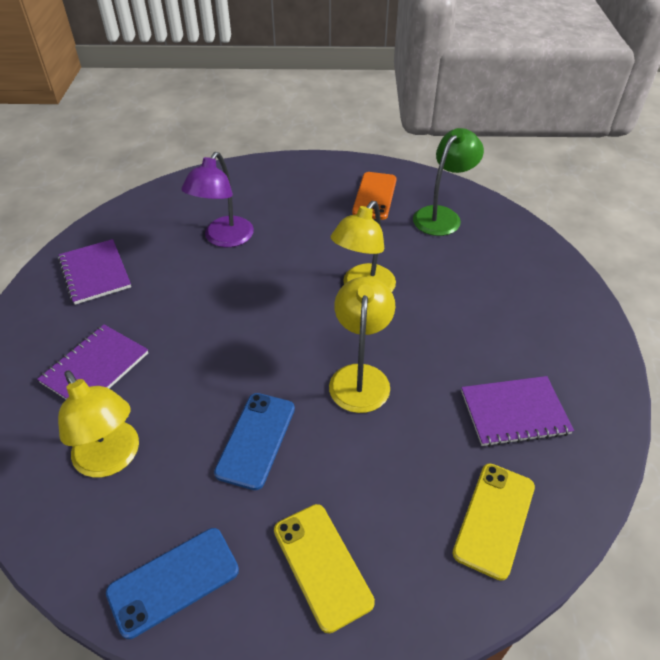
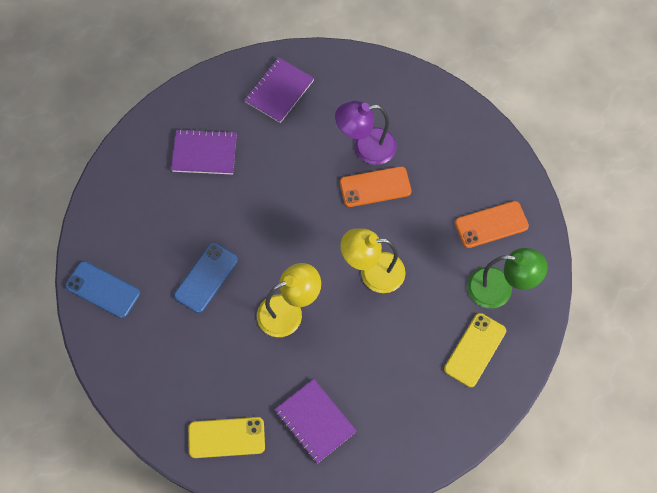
camera: 60 degrees right, 20 degrees up
yellow lamp [58,370,139,477] -> none
blue phone [214,393,295,490] -> blue phone turned 45 degrees counterclockwise [174,243,238,313]
yellow phone [274,504,375,633] -> yellow phone moved to [444,313,506,387]
none -> orange phone [340,166,411,207]

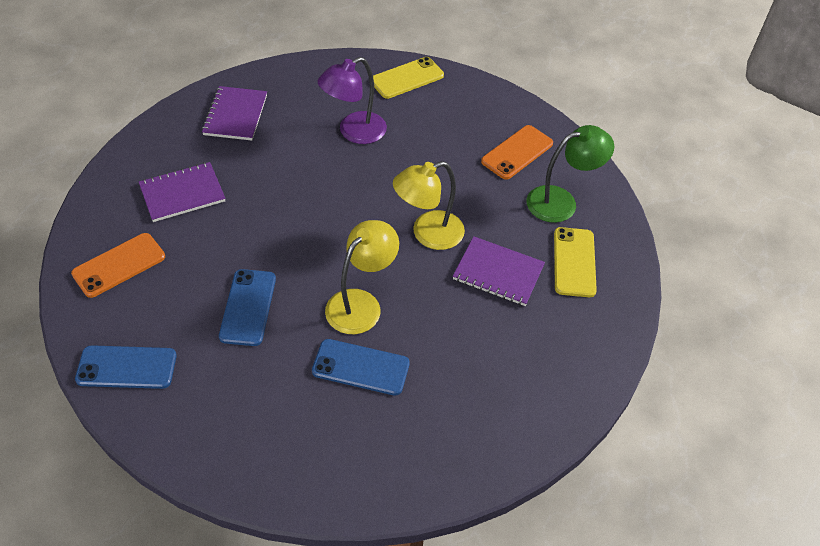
camera: 30 degrees left, 15 degrees down
yellow phone [188,417,265,458] -> yellow phone moved to [373,57,444,99]
purple notebook [275,379,357,464] -> purple notebook moved to [453,236,545,306]
orange phone [340,166,411,207] -> orange phone moved to [71,233,165,298]
none -> blue phone [312,339,410,396]

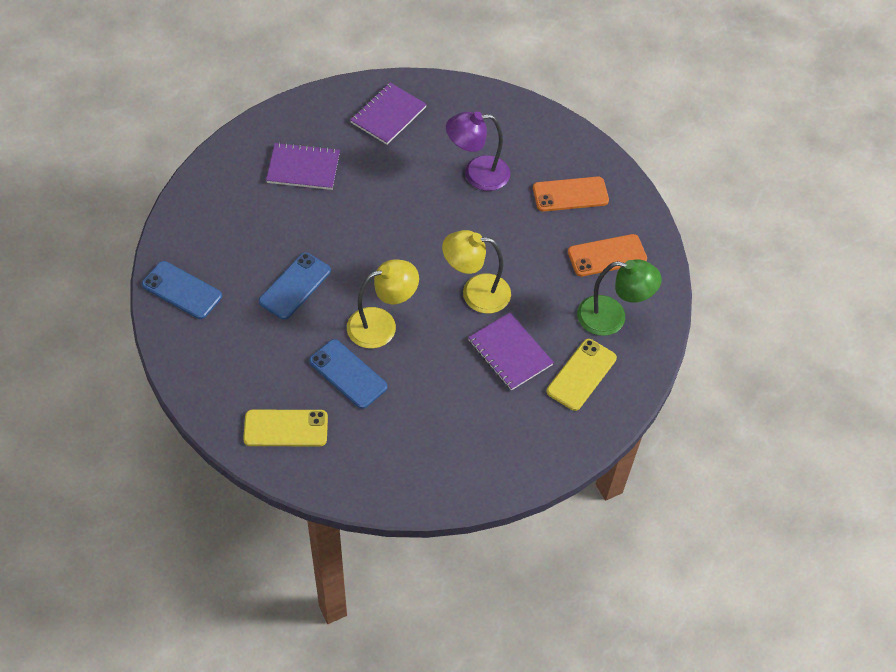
camera: 30 degrees right, 5 degrees up
orange phone [71,233,165,298] -> orange phone moved to [533,177,609,212]
yellow phone [373,57,444,99] -> yellow phone moved to [243,410,328,446]

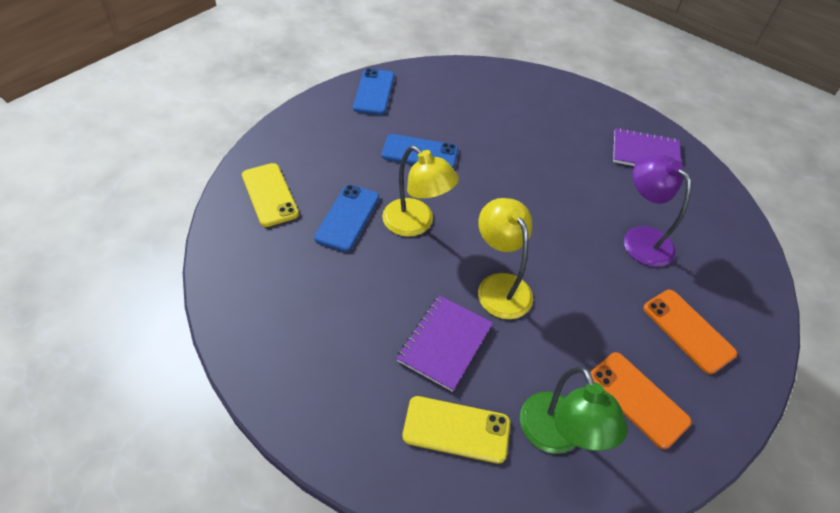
camera: 65 degrees right, 5 degrees down
purple notebook [266,142,340,190] -> none

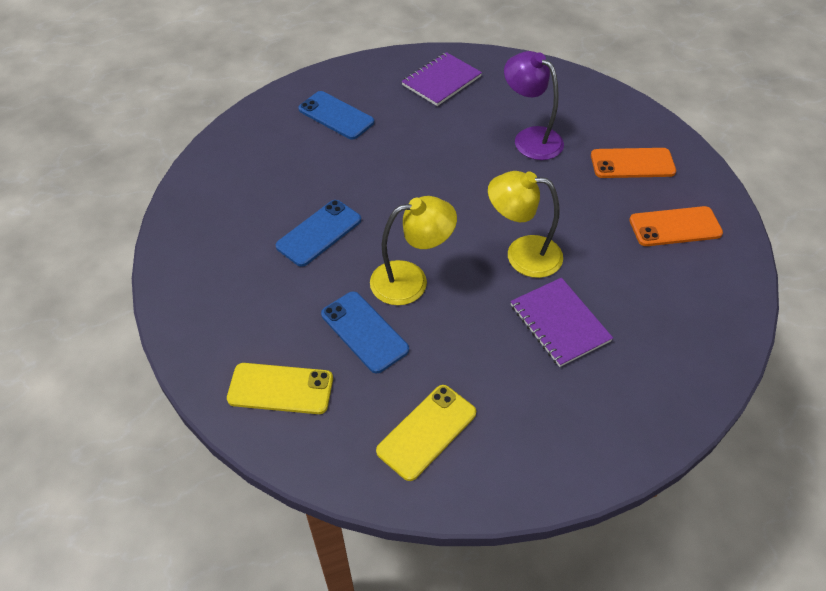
camera: 55 degrees left, 0 degrees up
blue phone [353,68,394,115] -> blue phone moved to [298,91,374,140]
yellow phone [402,396,510,464] -> yellow phone moved to [376,385,476,481]
green lamp [520,366,628,454] -> none
purple lamp [624,155,691,267] -> purple lamp turned 45 degrees clockwise [504,51,564,160]

